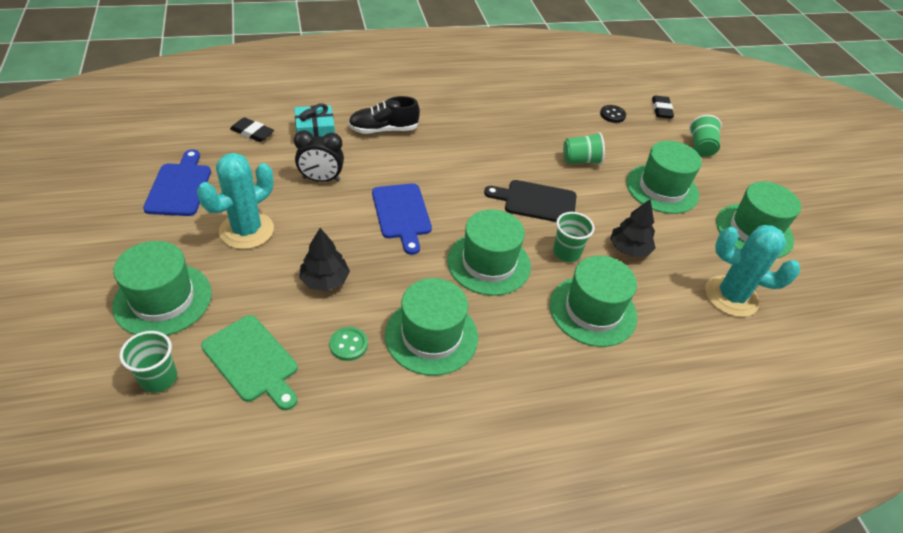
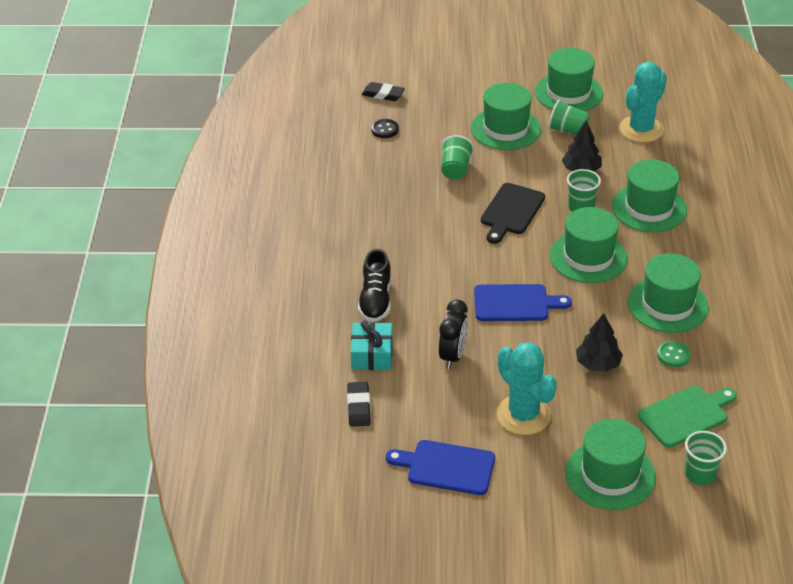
camera: 70 degrees left, 5 degrees down
black eraser [230,117,274,142] -> black eraser turned 45 degrees counterclockwise [347,382,371,427]
green cup [689,115,722,157] -> green cup moved to [548,99,590,135]

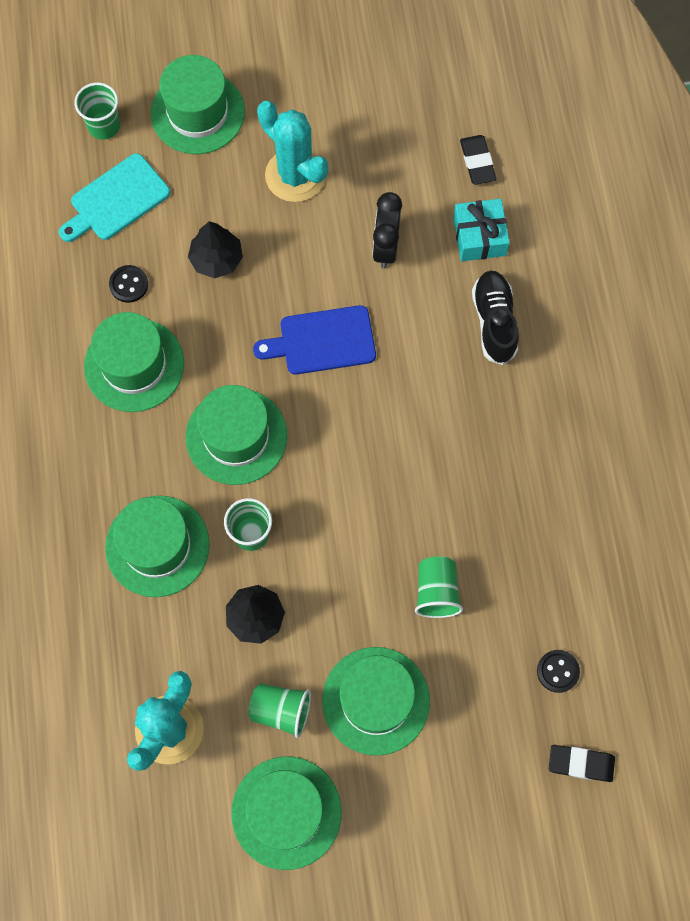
camera: 170 degrees right, 30 degrees up
blue cutting board [386,440,495,495] -> none
black cutting board [481,183,545,244] -> none
green cutting board [638,386,737,448] -> turquoise cutting board [59,153,170,242]
green button [657,341,691,367] -> black button [109,265,148,303]

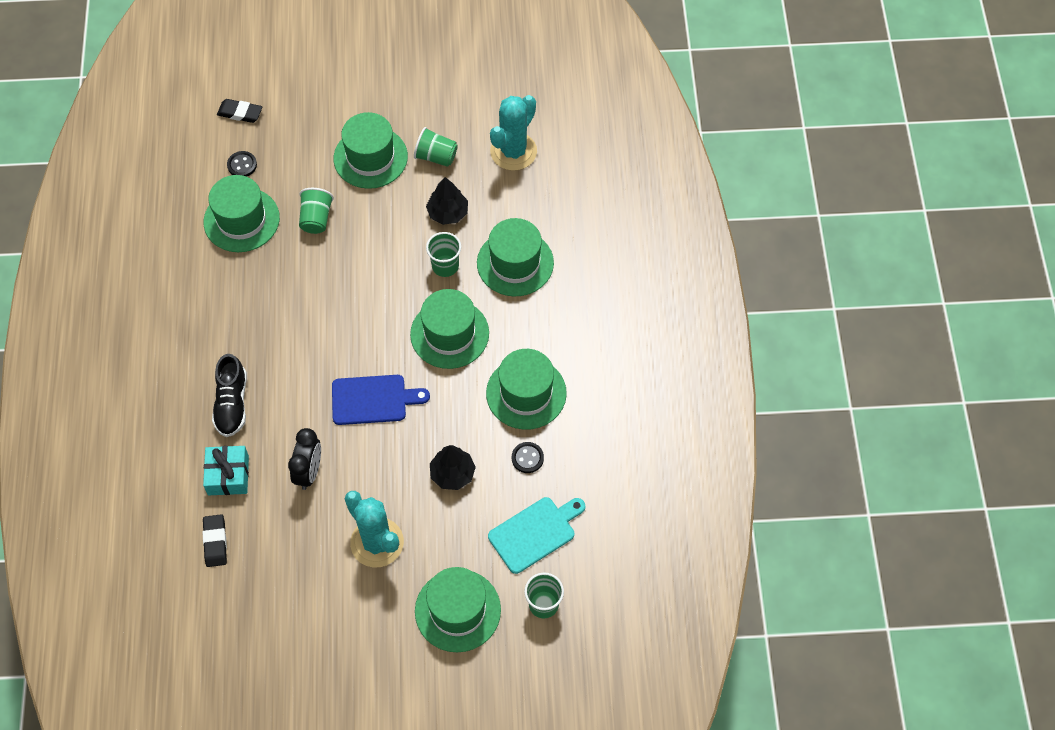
camera: 175 degrees left, 10 degrees down
green hat [231,756,342,870] -> green hat moved to [204,175,280,252]

